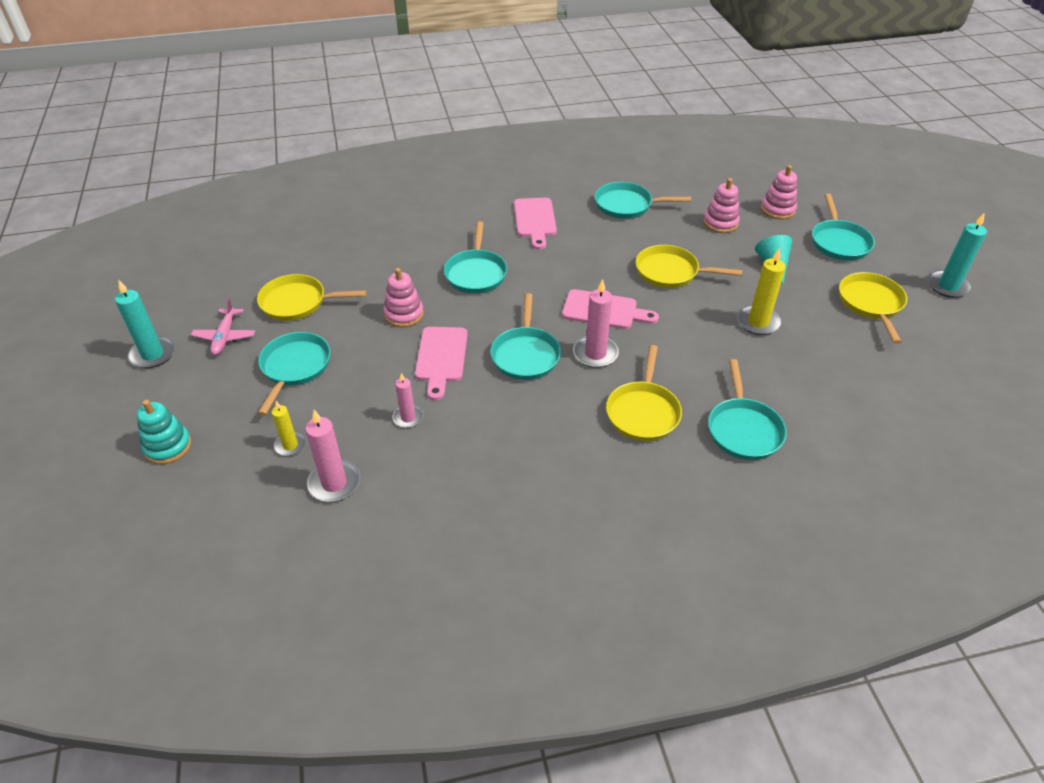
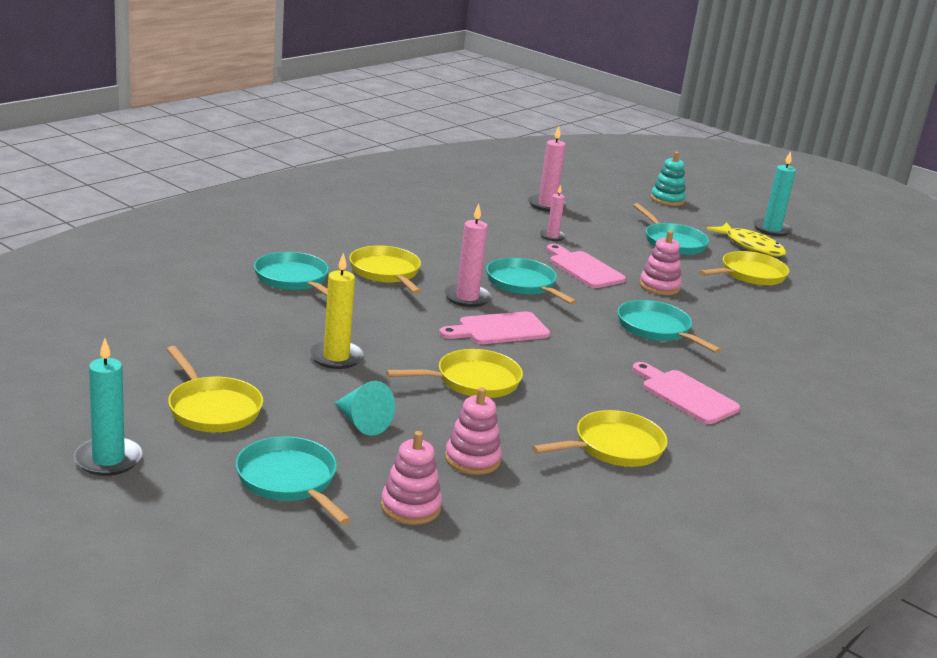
camera: 140 degrees right, 20 degrees down
pink plane [191,298,255,355] -> yellow fish [706,222,786,256]
yellow candle [272,401,306,456] -> none
turquoise pan [595,182,691,219] -> yellow pan [532,410,668,467]

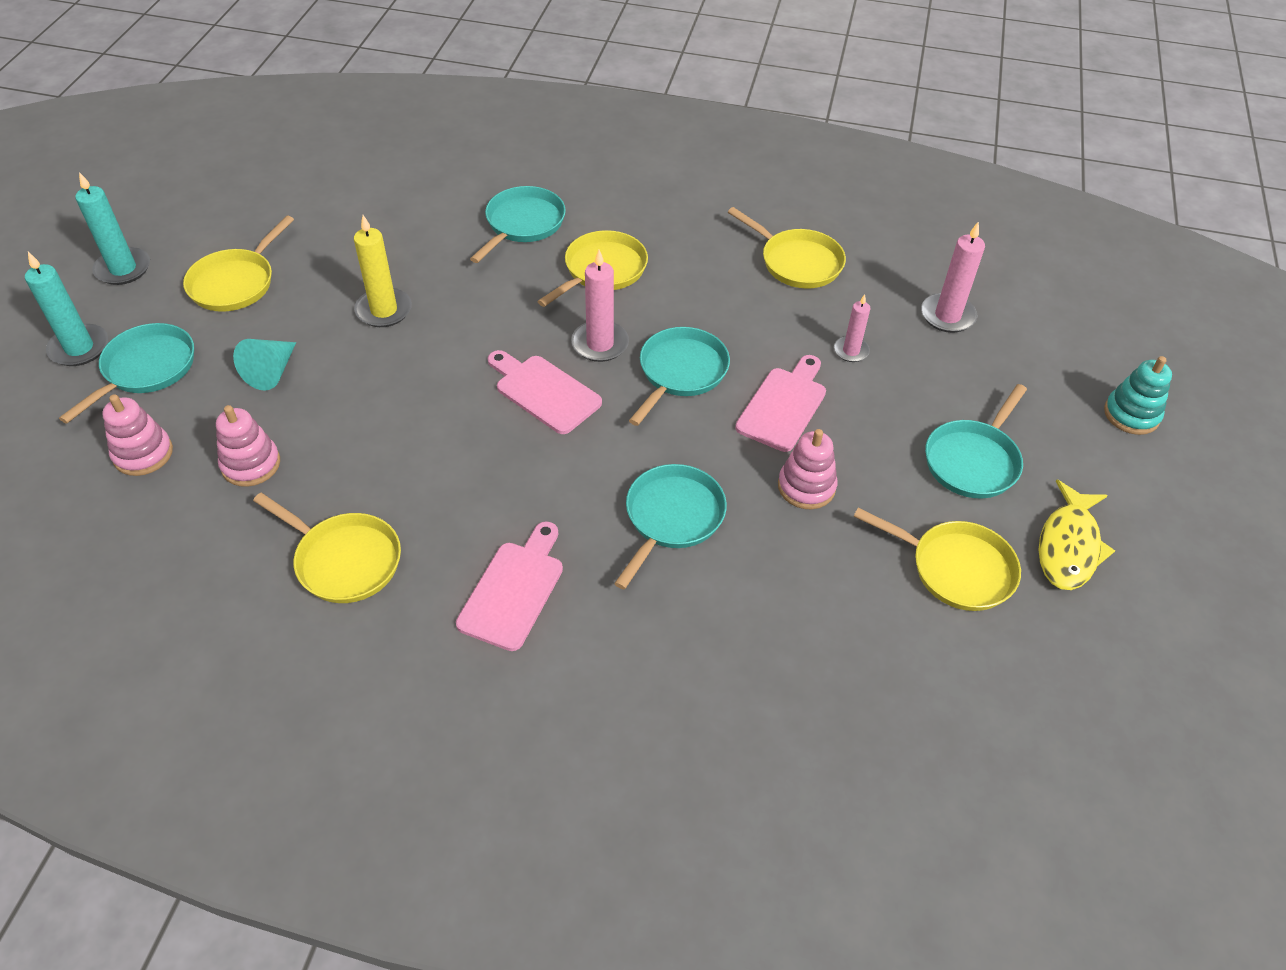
camera: 65 degrees right, 25 degrees up
yellow pan [386,349,523,398] -> yellow pan moved to [728,207,846,288]
turquoise candle [753,151,796,236] -> turquoise candle moved to [25,252,108,366]

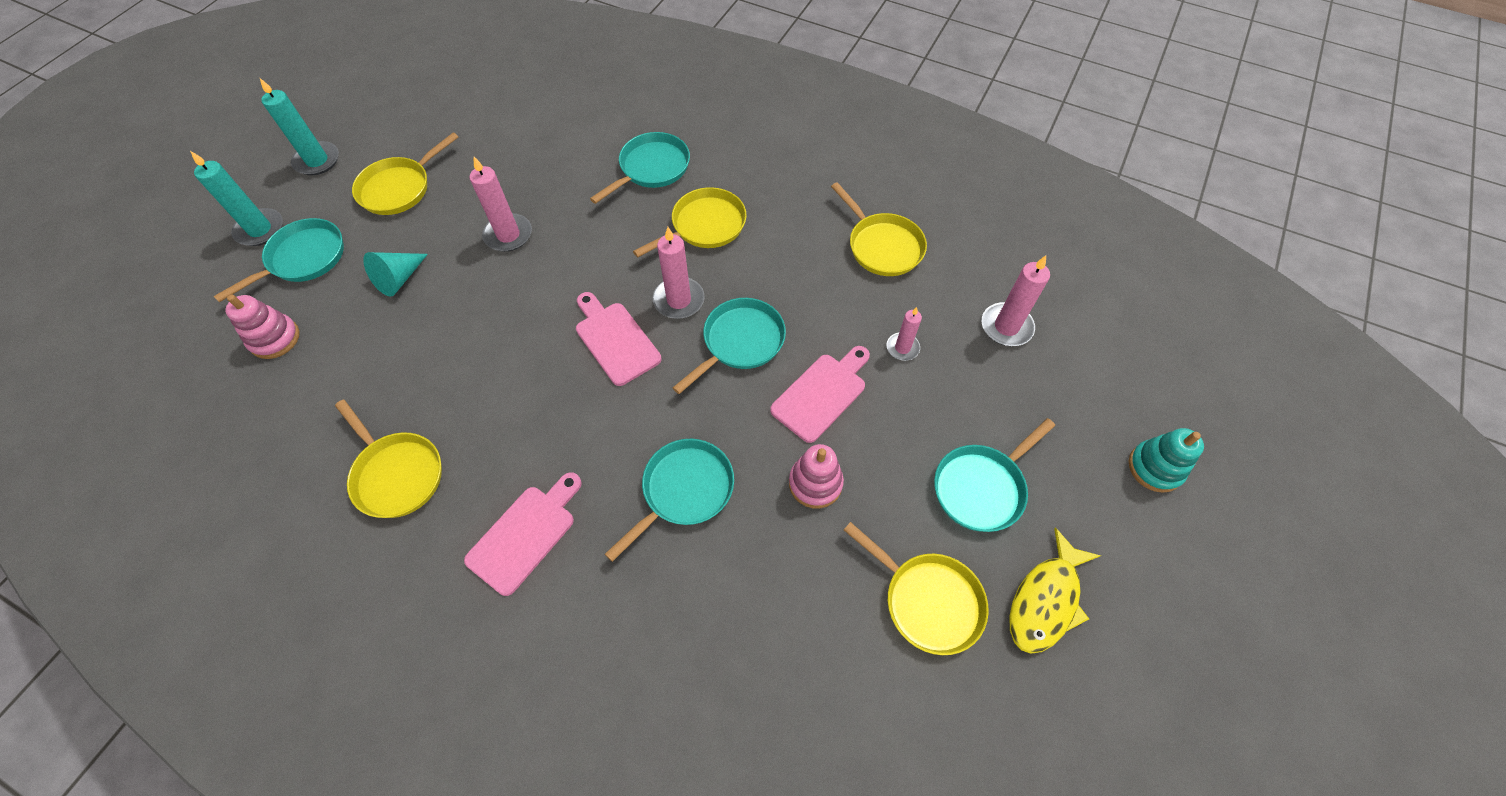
camera: 15 degrees right, 10 degrees up
pink stacking toy [216,405,280,487] -> none
yellow candle [354,215,412,327] -> pink candle [470,157,532,252]

